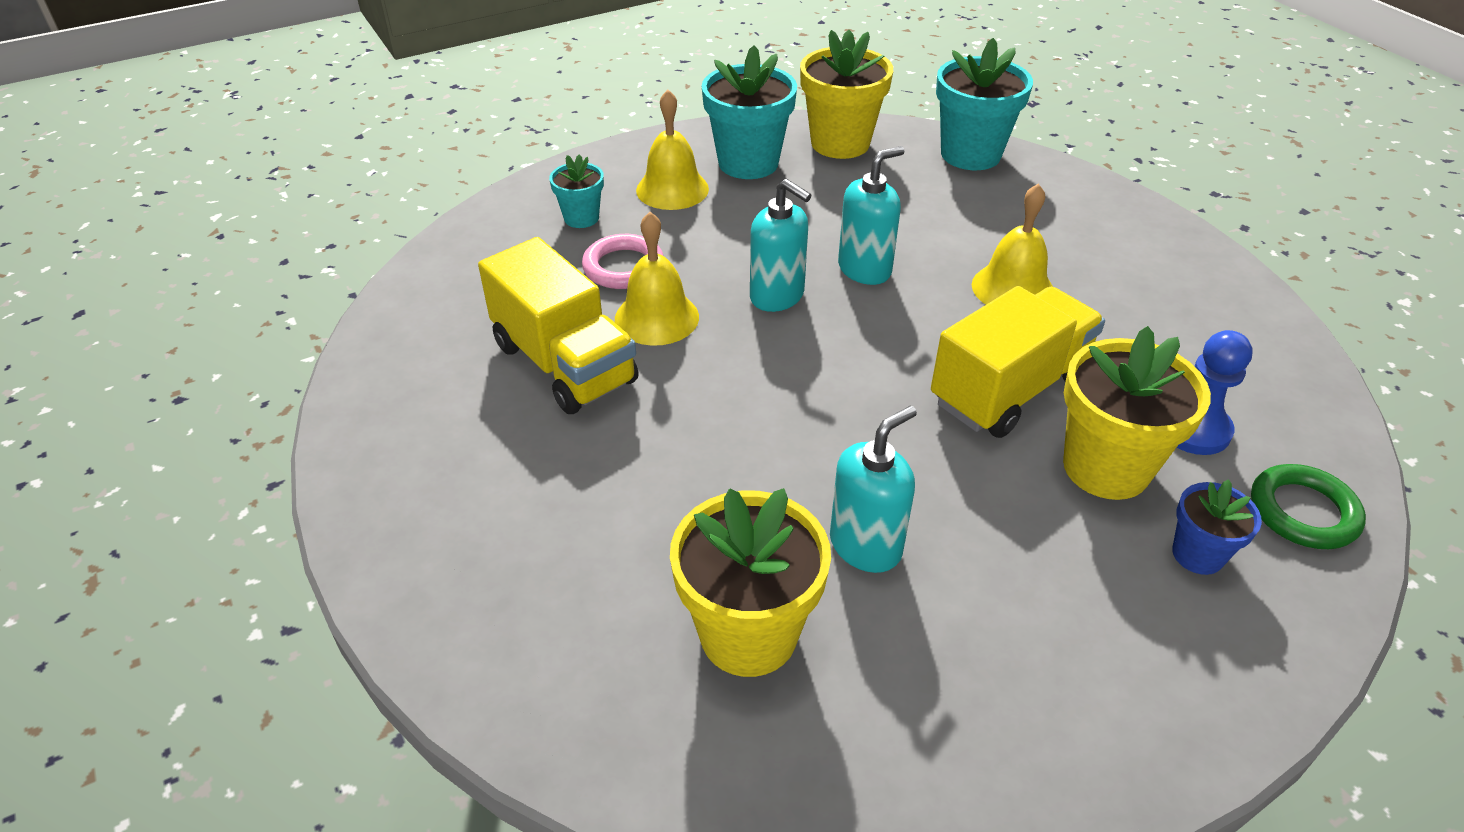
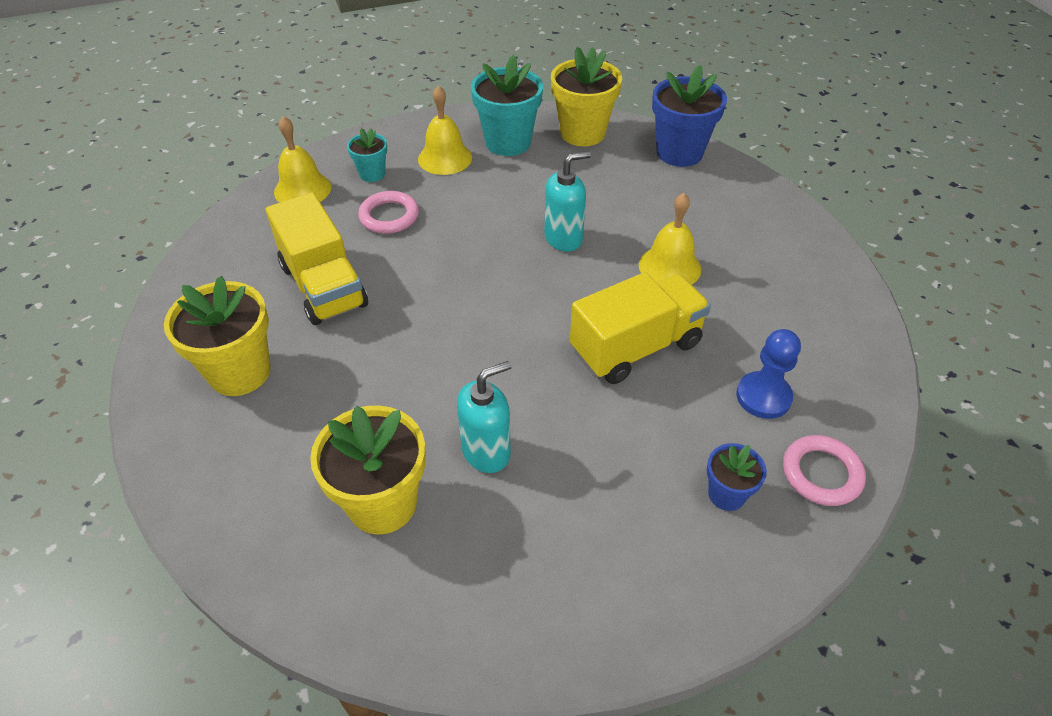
camera: 10 degrees right, 5 degrees up
yellow bell [615,212,699,346] -> yellow bell moved to [274,116,331,203]
turquoise soap dispenser [750,179,811,312] -> none
turquoise flower pot [936,38,1033,170] -> blue flower pot [652,65,727,167]
yellow flower pot [1063,326,1211,500] -> yellow flower pot moved to [164,276,271,396]
green ring [1251,464,1366,549] -> pink ring [783,435,866,506]

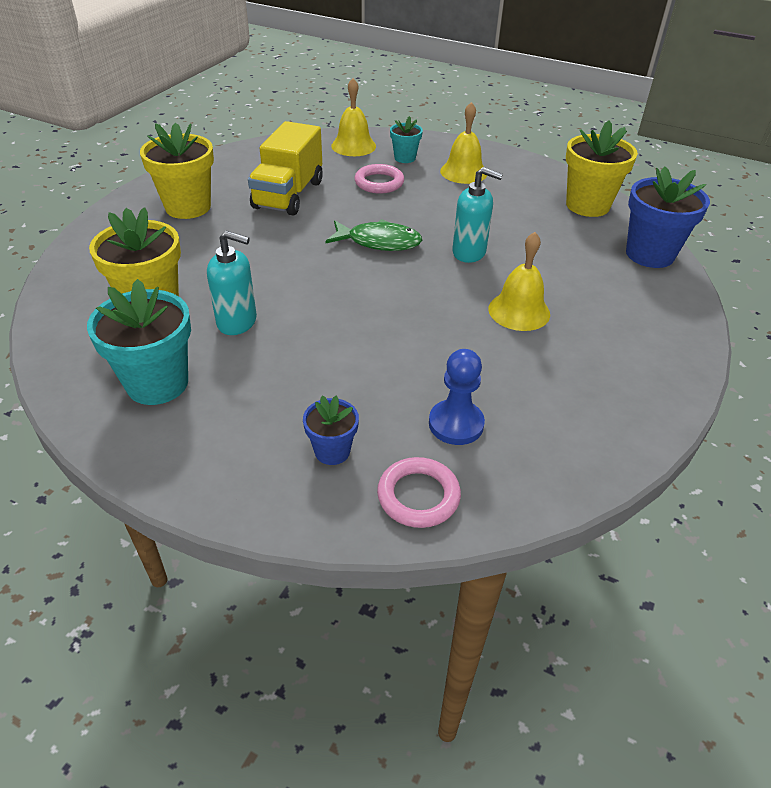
camera: 45 degrees right, 5 degrees down
turquoise flower pot [471,55,543,156] -> turquoise flower pot moved to [87,279,191,405]
yellow truck [570,272,711,384] -> none
none -> green fish [325,219,422,251]

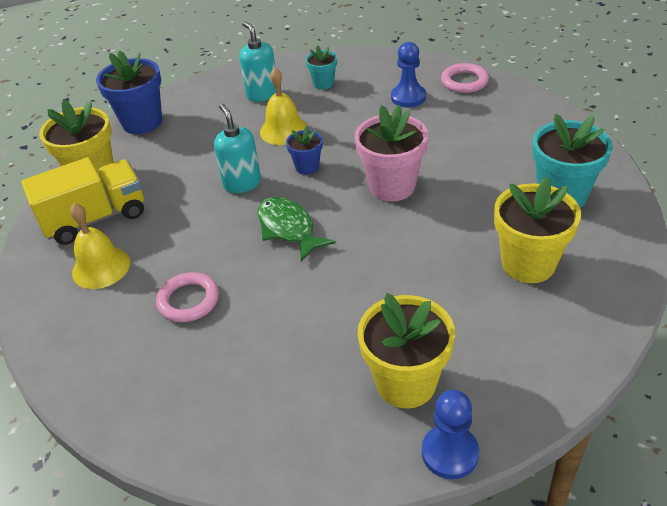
camera: 130 degrees left, 0 degrees up
turquoise soap dispenser [207,230,257,335] -> turquoise soap dispenser moved to [239,21,276,102]
yellow truck [248,121,323,216] -> yellow truck moved to [21,157,144,245]
blue flower pot [303,396,359,465] -> blue flower pot moved to [286,126,323,175]
yellow bell [331,78,376,156] -> none
turquoise flower pot [390,116,423,163] -> turquoise flower pot moved to [305,45,337,89]
none -> pink flower pot [355,105,428,201]
none -> blue pawn [422,390,479,479]

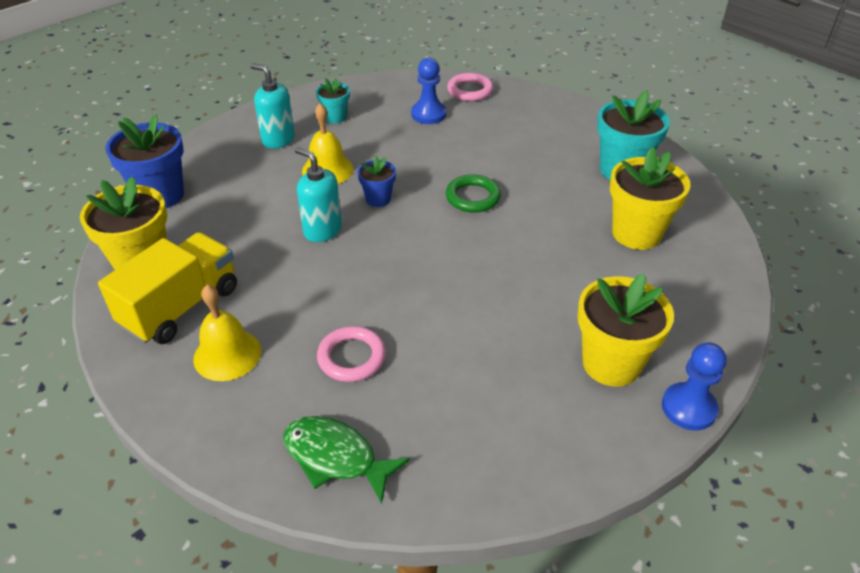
camera: 30 degrees left, 0 degrees up
green fish [258,197,336,262] -> green fish moved to [283,416,410,504]
pink flower pot [355,105,428,201] -> green ring [446,174,501,213]

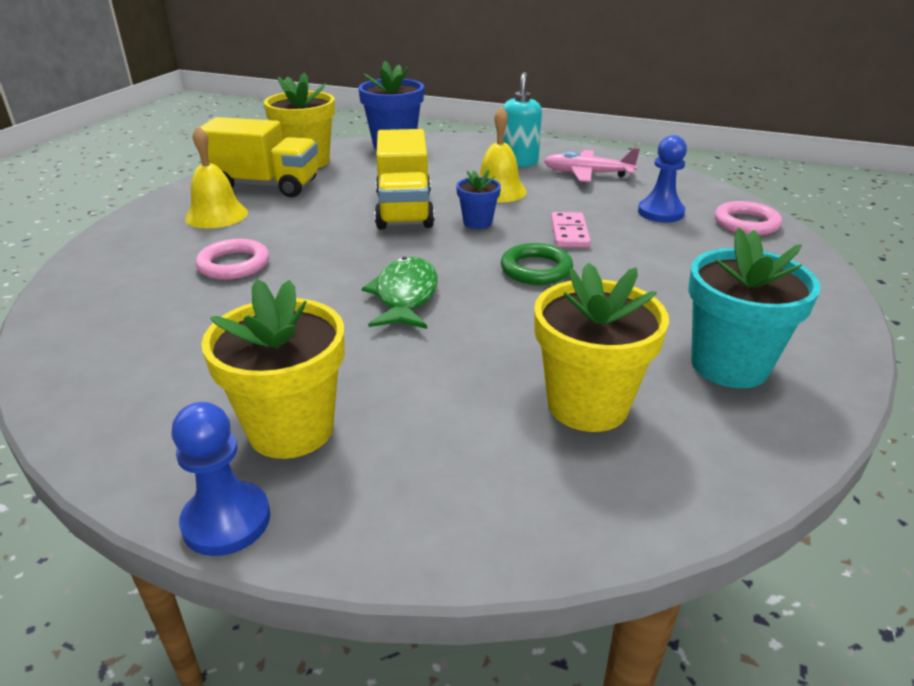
camera: 65 degrees right, 10 degrees down
green fish [283,416,410,504] -> green fish moved to [362,257,438,329]
turquoise soap dispenser [295,147,342,242] -> yellow truck [375,129,435,230]
turquoise flower pot [316,78,350,124] -> pink plane [544,148,640,182]
none -> pink domino [551,212,591,248]

